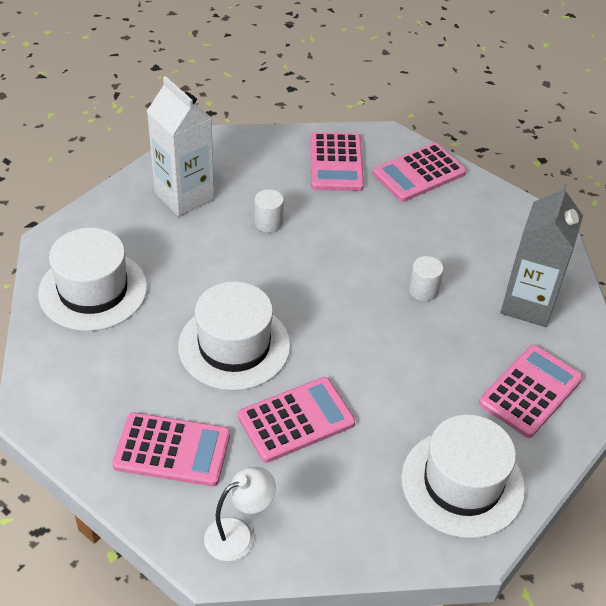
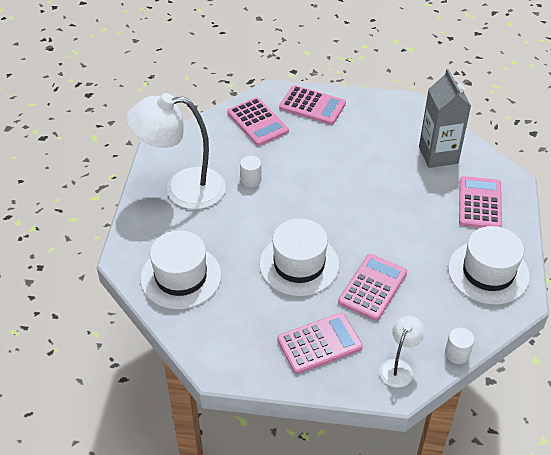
camera: 30 degrees left, 0 degrees up
white carton [147,76,214,217] -> white lamp [127,93,226,209]
pink calculator [372,143,466,202] -> pink calculator turned 90 degrees counterclockwise [279,85,346,125]
white cylinder [409,256,444,301] -> white cylinder moved to [445,327,474,364]

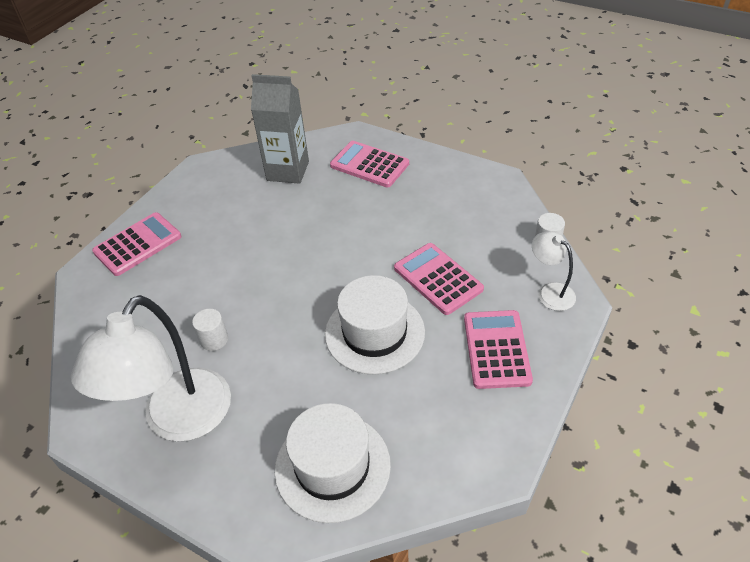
camera: 65 degrees left, 0 degrees up
pink calculator [227,97,289,146] -> none
white hat [448,226,530,304] -> none

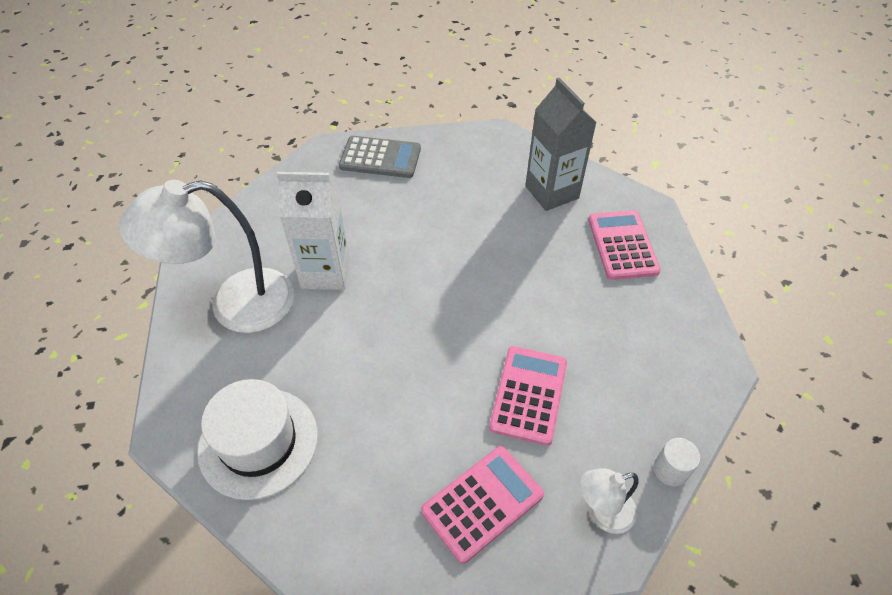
camera: 50 degrees right, 5 degrees up
pink calculator [92,212,182,276] -> grey calculator [339,136,421,178]
white cylinder [192,309,228,351] -> white carton [277,172,350,290]
white hat [325,275,425,375] -> none
white lamp [532,231,576,311] -> white lamp turned 120 degrees counterclockwise [580,468,639,534]

